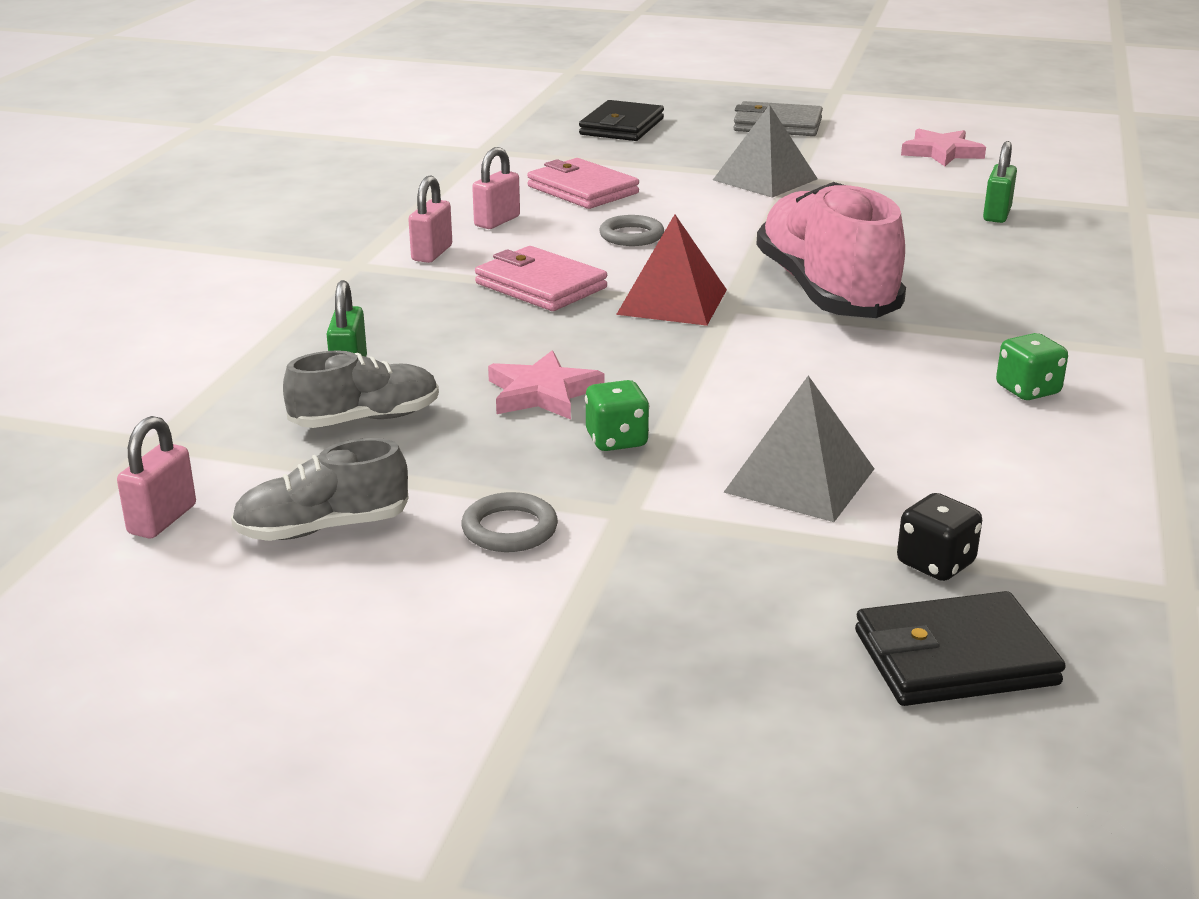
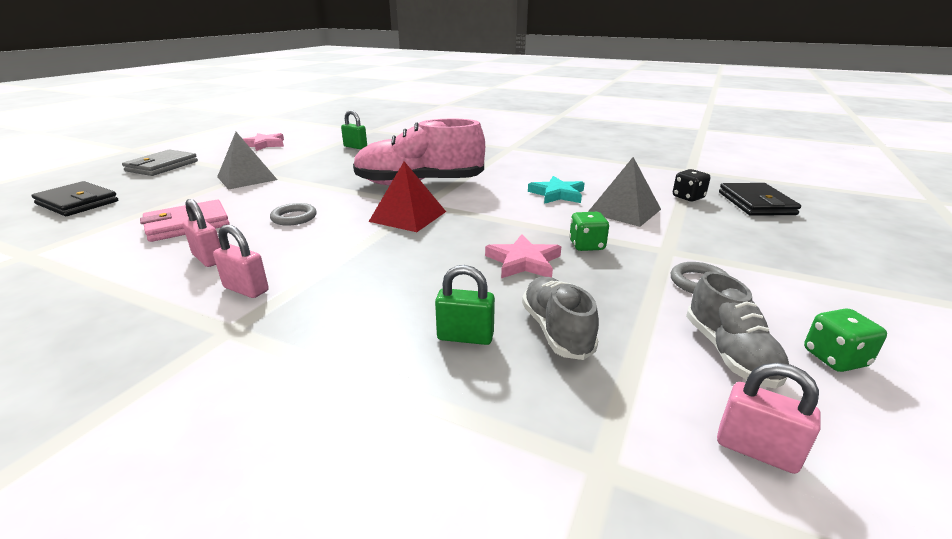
camera: 80 degrees left, 0 degrees up
pink wallet [475,246,607,311] -> none
green dice [996,333,1068,400] -> green dice moved to [804,308,887,372]
none -> turquoise star [528,176,584,204]

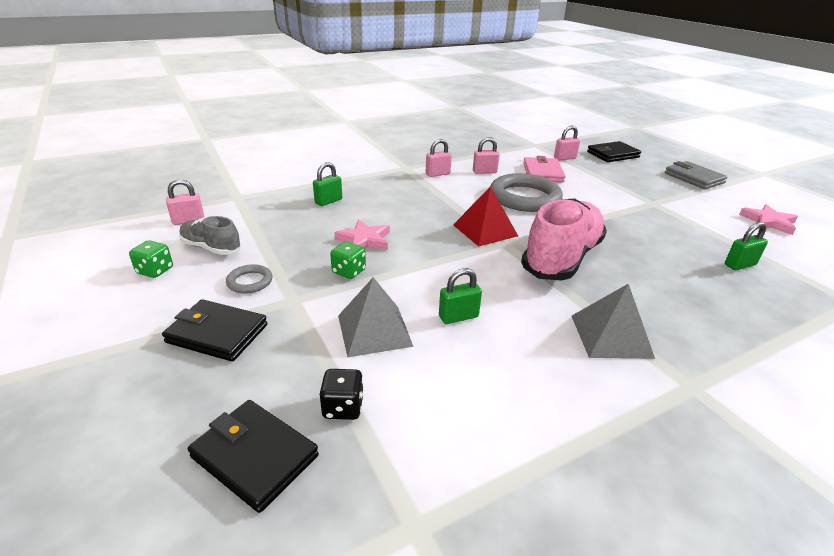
camera: 125 degrees right, 5 degrees up
grey pyramid [217,132,277,190] -> grey pyramid moved to [572,284,655,359]
grey ring [270,203,317,226] -> grey ring [491,173,563,212], size x2.19
grey shoe [522,277,599,360] -> none
turquoise star [528,176,584,204] -> green padlock [439,268,482,324]
none -> black wallet [162,299,267,362]
none -> pink padlock [554,125,580,161]

